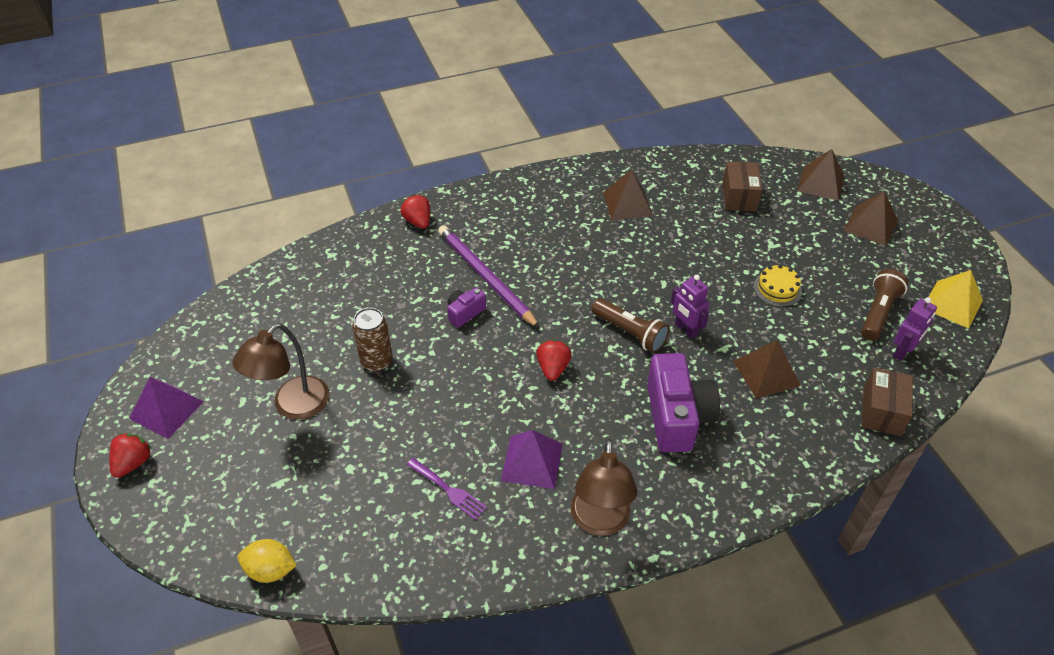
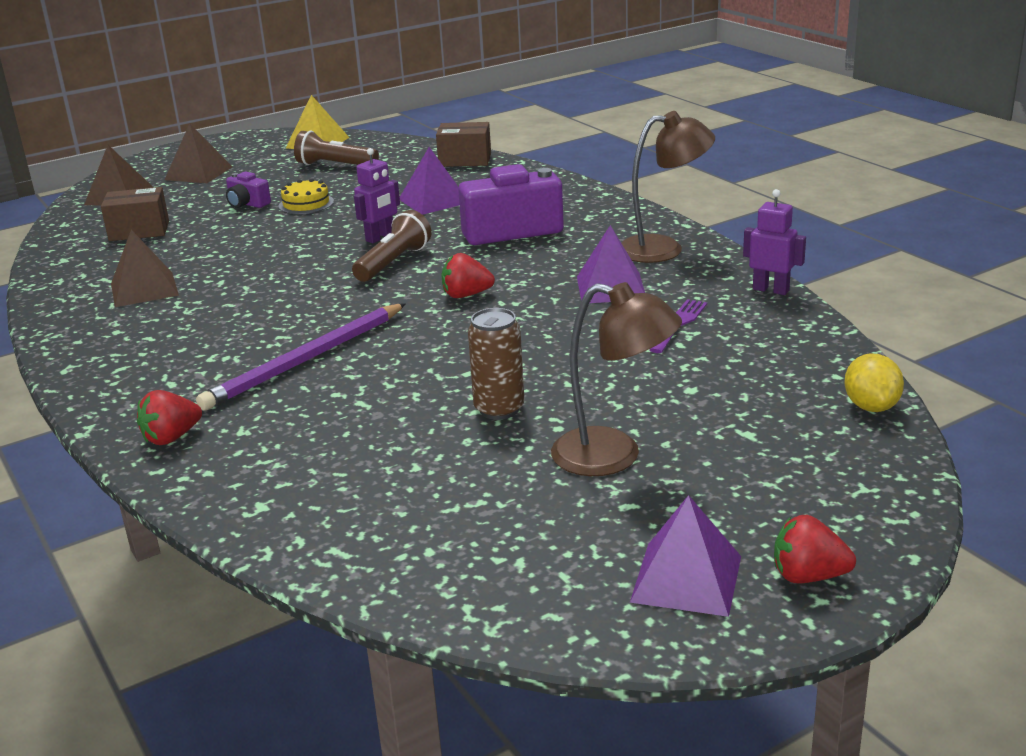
camera: 100 degrees left, 20 degrees down
purple camera [447,287,486,328] -> purple camera moved to [226,172,271,208]
brown pyramid [733,340,801,399] -> purple pyramid [400,147,460,215]
purple robot [893,297,937,361] -> purple robot moved to [743,189,806,295]

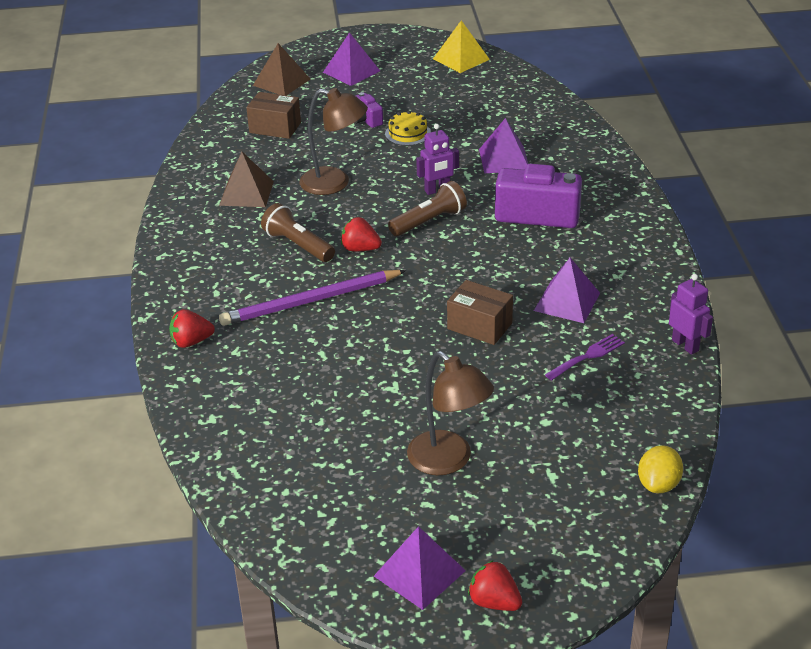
camera: 25 degrees right, 10 degrees up
brown pyramid [165,123,233,183] -> purple pyramid [323,32,380,86]
brown flashlight [294,131,379,165] -> brown flashlight moved to [261,203,335,262]
brown box [436,122,491,167] -> brown box moved to [447,280,513,345]
red strawberry [441,253,495,298] -> red strawberry moved to [341,217,382,251]
brown can [468,308,524,420] -> none
brown lamp [622,111,715,263] -> brown lamp moved to [299,88,368,195]

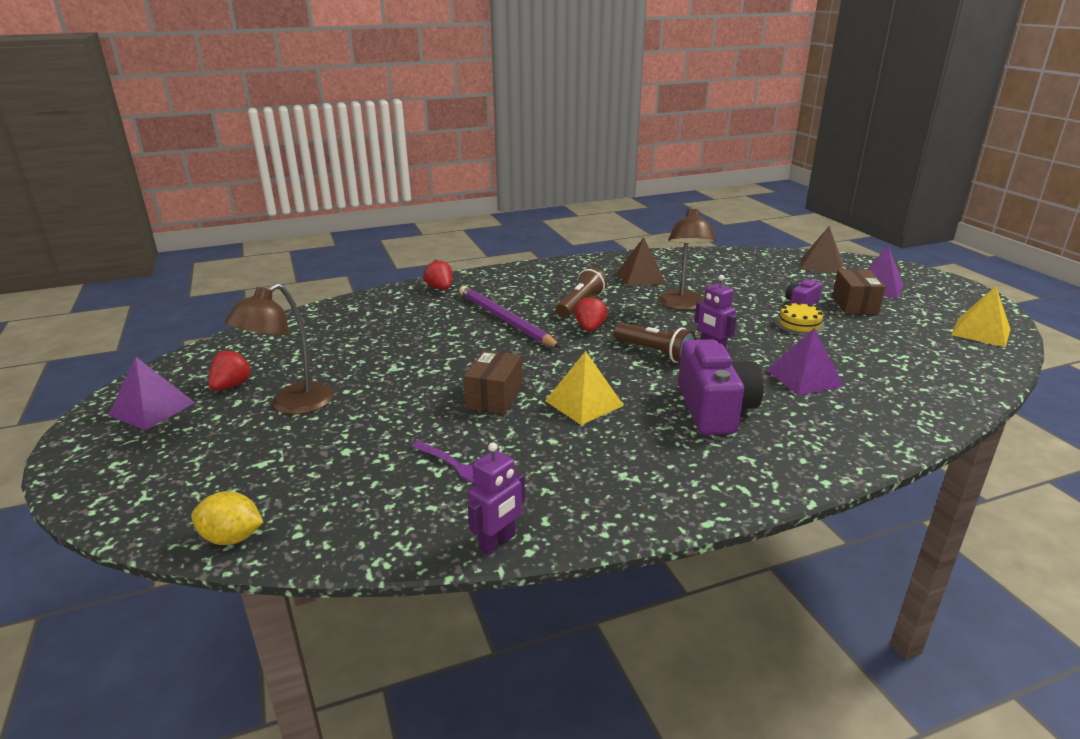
camera: 75 degrees right, 10 degrees down
brown box [246,92,301,139] -> brown box moved to [832,270,885,314]
red strawberry [468,560,522,611] -> red strawberry moved to [208,349,252,391]
purple pyramid [534,258,600,323] -> none
none -> yellow pyramid [545,351,624,425]

